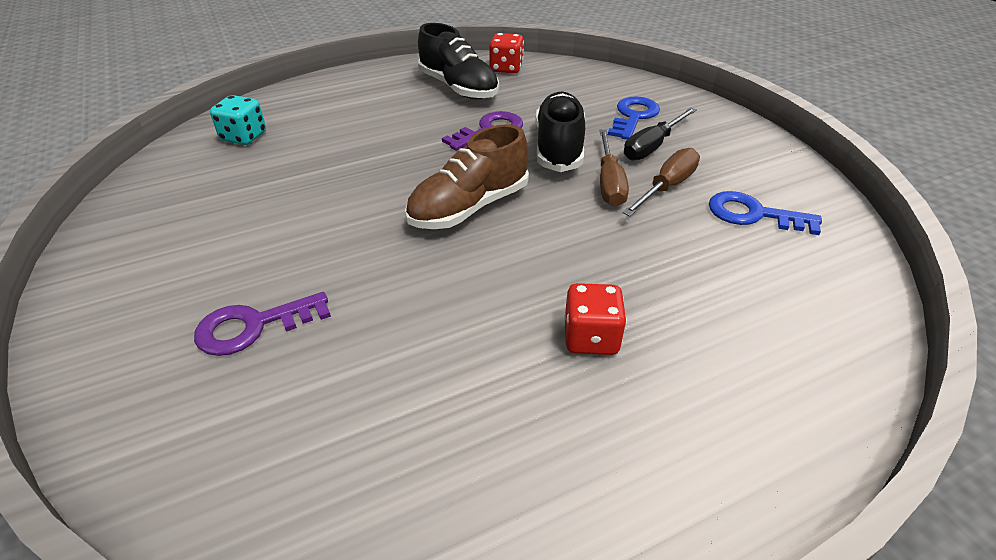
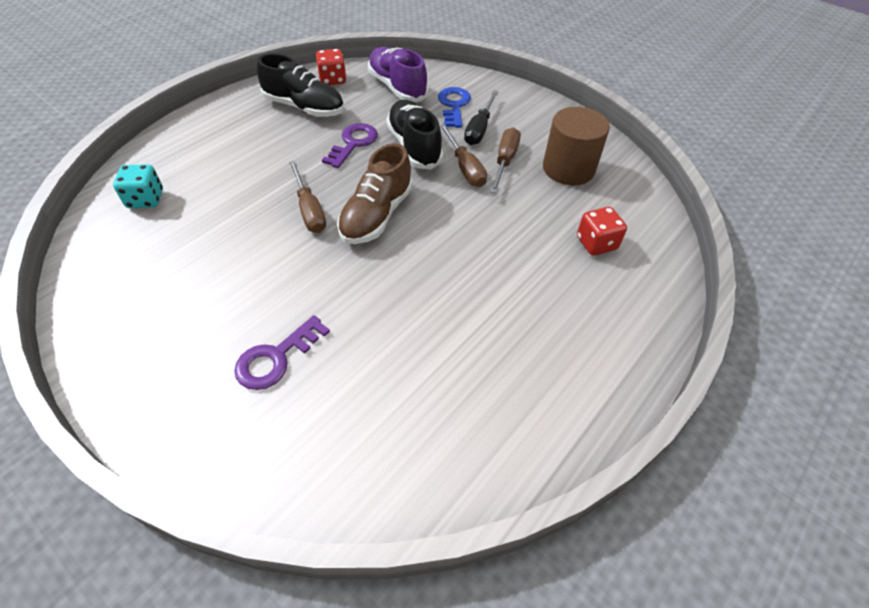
camera: 25 degrees left, 10 degrees up
red dice [564,283,627,355] -> red dice moved to [577,207,627,256]
blue key [709,191,822,235] -> brown cylinder [543,107,610,185]
none -> brown screwdriver [289,161,326,233]
none -> purple shoe [368,47,428,102]

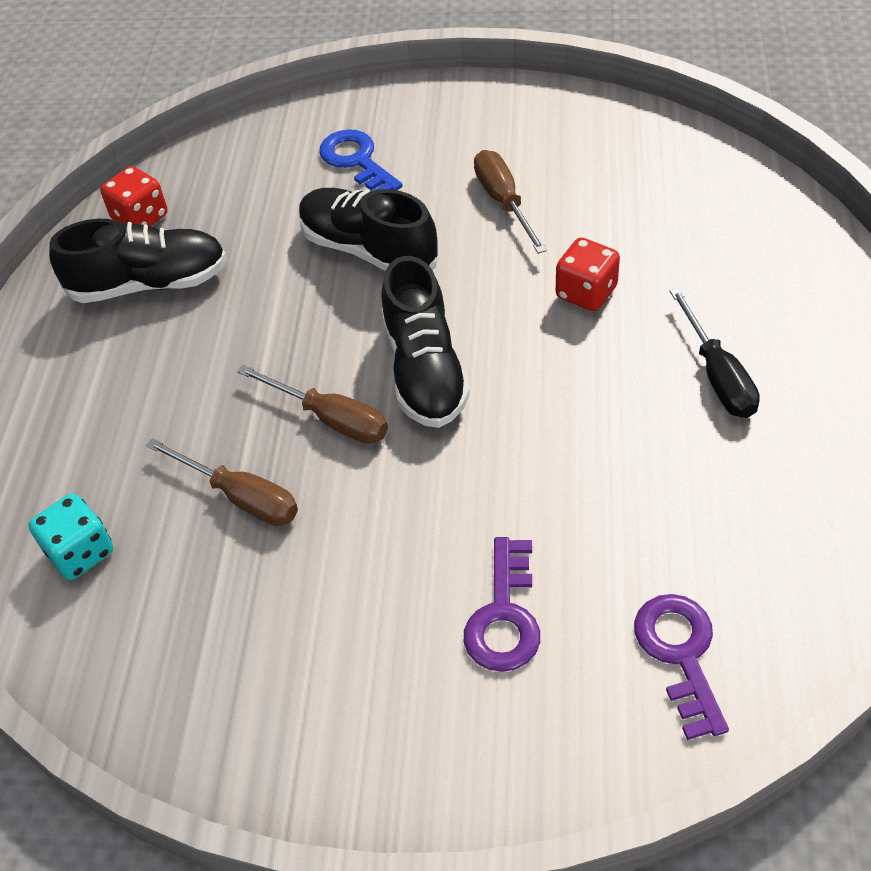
camera: 30 degrees left, 0 degrees up
purple key [322,123,378,168] -> purple key moved to [634,594,729,740]
brown shoe [337,143,413,244] -> black shoe [381,256,470,428]
purple shoe [368,47,428,102] -> none
brown screwdriver [440,124,487,187] -> brown screwdriver moved to [146,438,298,526]
black screwdriver [464,90,499,145] -> black screwdriver moved to [670,288,760,418]
brown cylinder [543,107,610,185] -> none
red dice [577,207,627,256] -> red dice moved to [556,238,620,311]

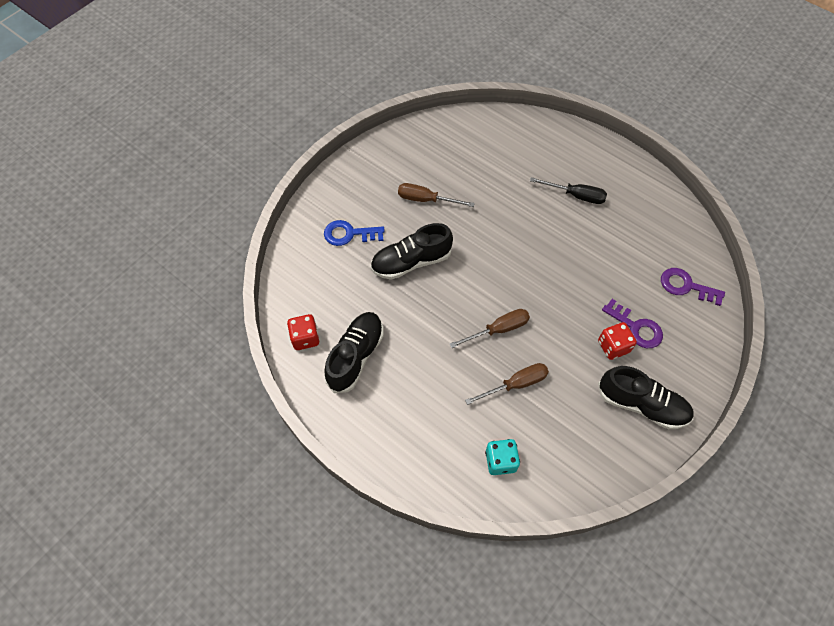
camera: 60 degrees left, 10 degrees up
black shoe [381,256,470,428] -> black shoe moved to [598,366,694,429]
red dice [556,238,620,311] -> red dice moved to [598,322,637,360]

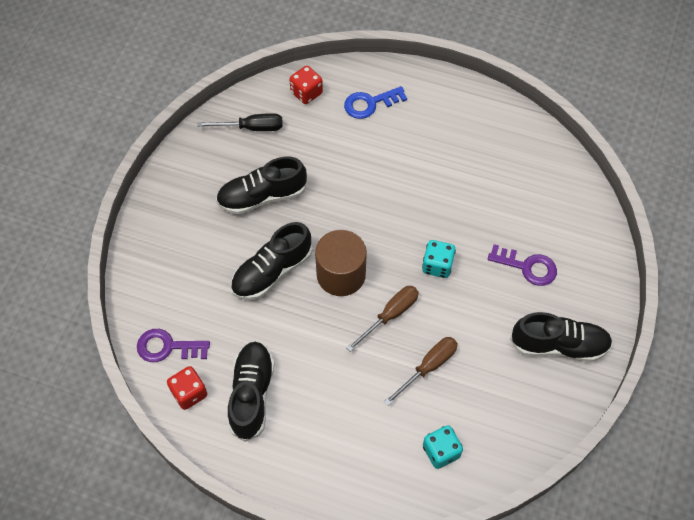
camera: 20 degrees left, 0 degrees up
blue key [324,220,385,246] -> blue key moved to [344,86,407,119]
brown screwdriver [398,183,475,207] -> black shoe [216,157,307,215]
black screwdriver [530,177,607,204] -> black screwdriver moved to [197,113,283,131]
red dice [598,322,637,360] -> red dice moved to [290,66,323,104]
purple key [661,268,725,306] -> purple key moved to [137,329,210,362]
none -> brown cylinder [315,230,367,296]
none -> turquoise dice [422,240,456,278]

